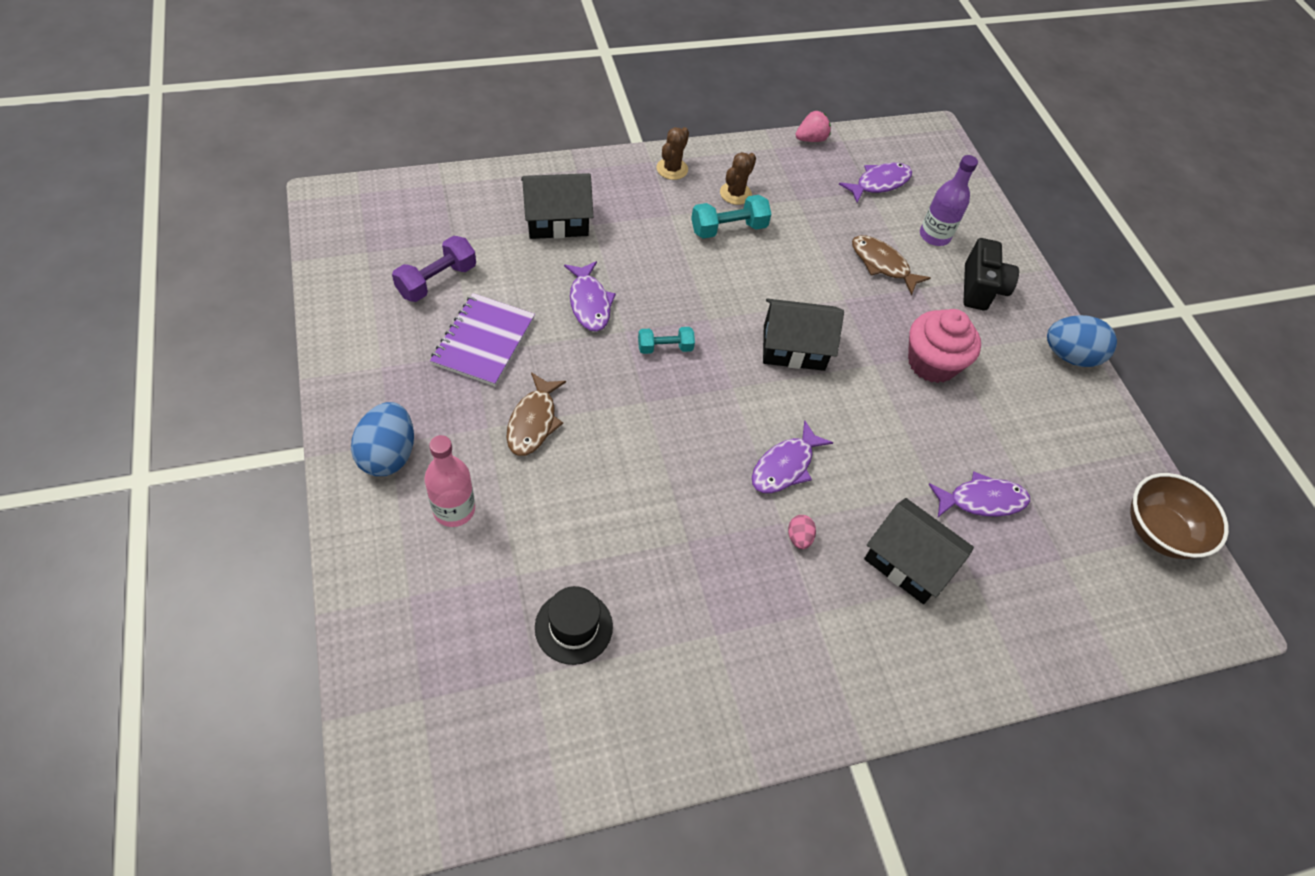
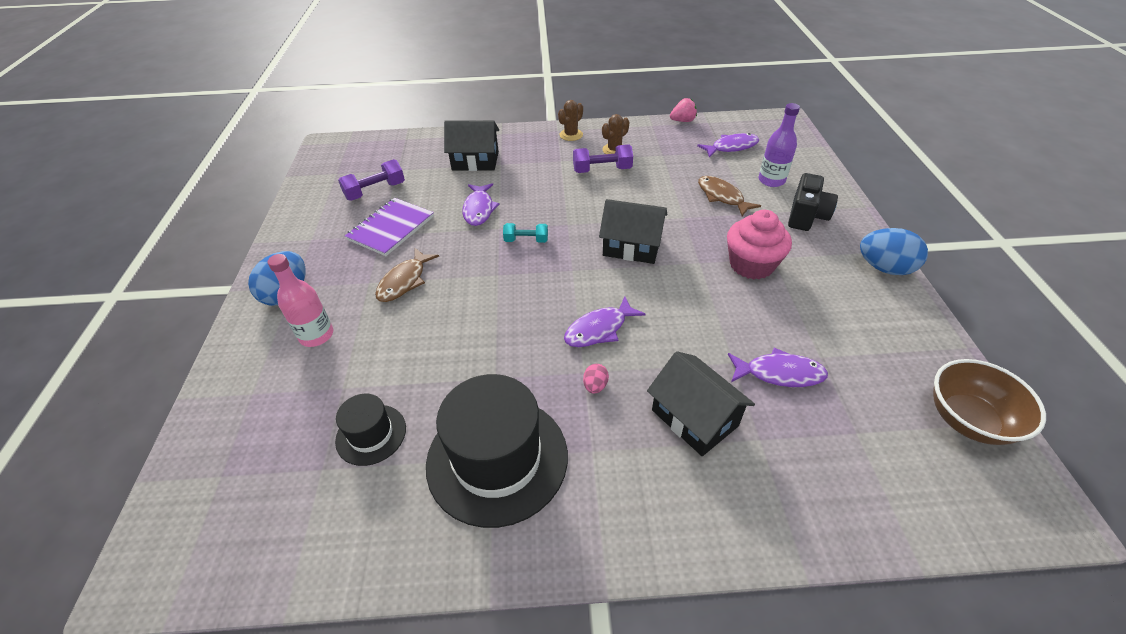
camera: 20 degrees right, 10 degrees down
turquoise dumbbell [691,195,771,239] -> purple dumbbell [573,145,633,173]
none -> black hat [426,374,568,528]

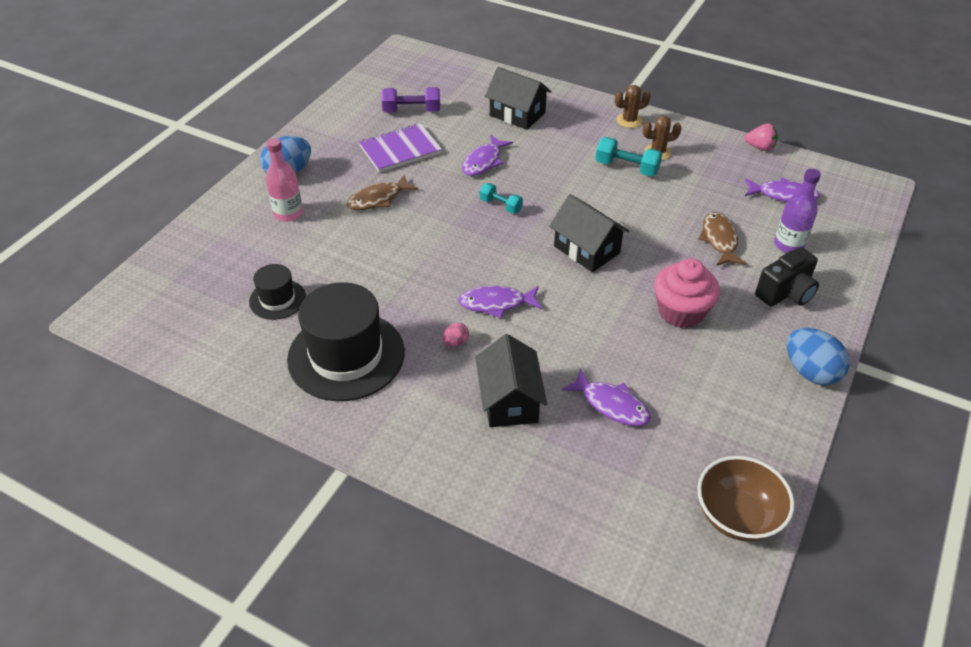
camera: 30 degrees right, 0 degrees up
purple dumbbell [573,145,633,173] -> turquoise dumbbell [595,137,662,176]

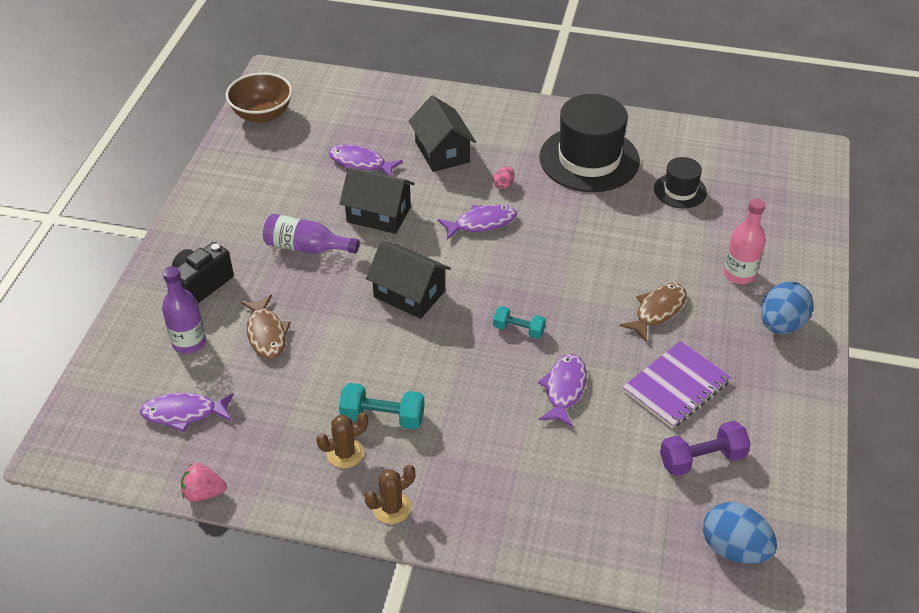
camera: 165 degrees right, 0 degrees up
black house [485,67,551,130] -> black house moved to [340,167,415,234]
pink cupcake [654,259,720,328] -> purple bottle [263,214,359,254]
blue egg [787,328,850,385] -> blue egg moved to [703,502,777,564]

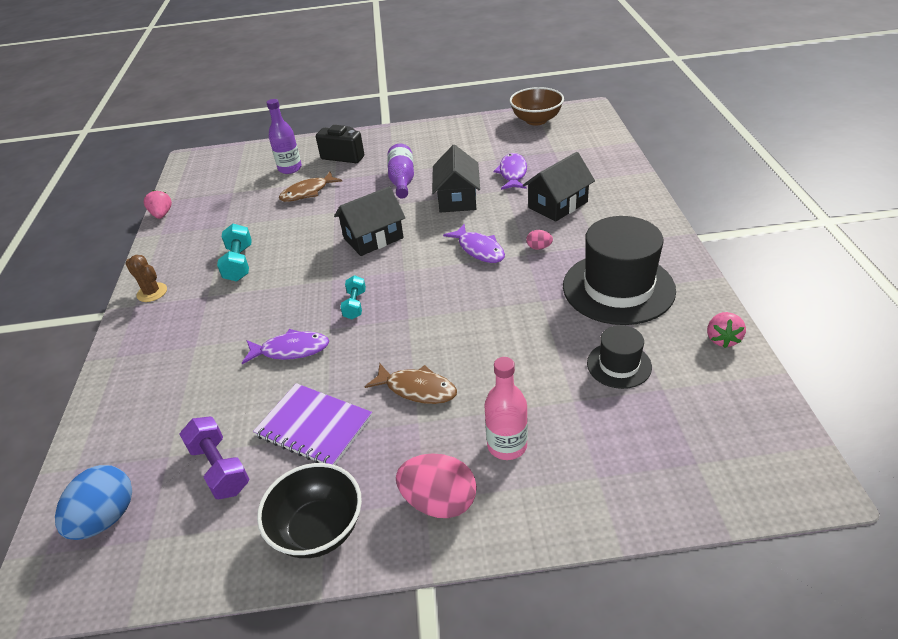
camera: 75 degrees right, 5 degrees down
purple fish [140,393,234,432] -> none
brown cactus [316,412,368,468] -> none
black house [366,241,451,319] -> black house turned 45 degrees clockwise [334,186,405,256]
blue egg [761,282,813,334] -> pink egg [396,453,477,518]
none -> black bowl [257,463,362,558]
none -> pink strawberry [707,312,746,348]

